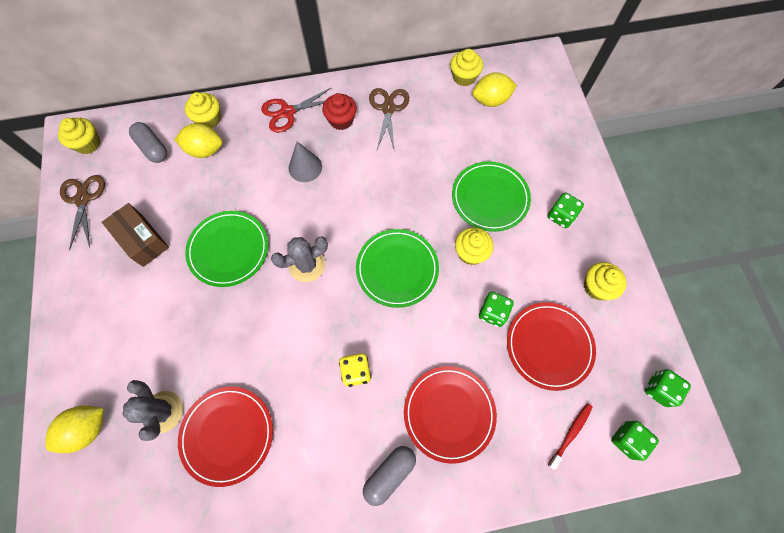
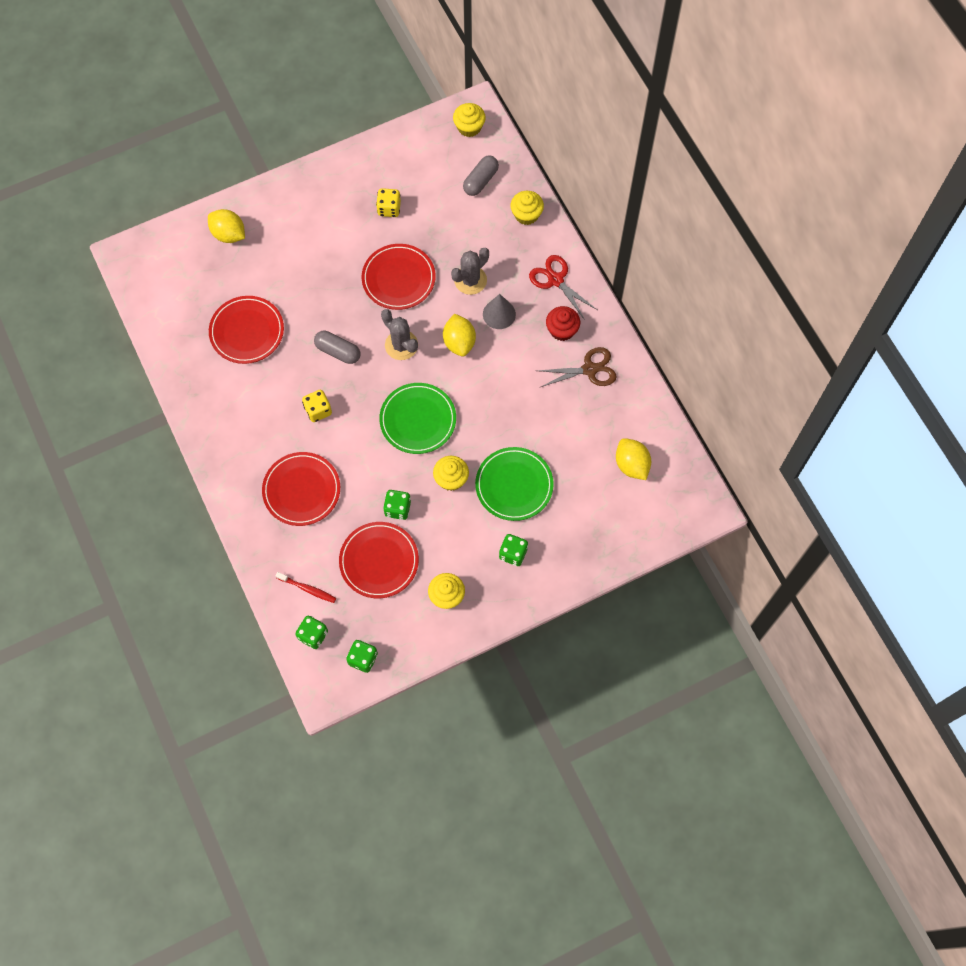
camera: 75 degrees right, 0 degrees up
brown scissors [60,175,105,251] -> none
brown box [102,203,169,267] -> yellow dice [376,188,401,217]
grey cactus [122,380,183,441] -> grey cactus moved to [451,248,489,295]
yellow lemon [174,123,223,158] -> yellow lemon moved to [443,314,476,357]
green plate [185,211,268,287] -> red plate [362,244,435,310]
grey capsule [363,446,416,506] -> grey capsule moved to [314,331,361,364]
yellow cupcake [450,49,483,86] -> none

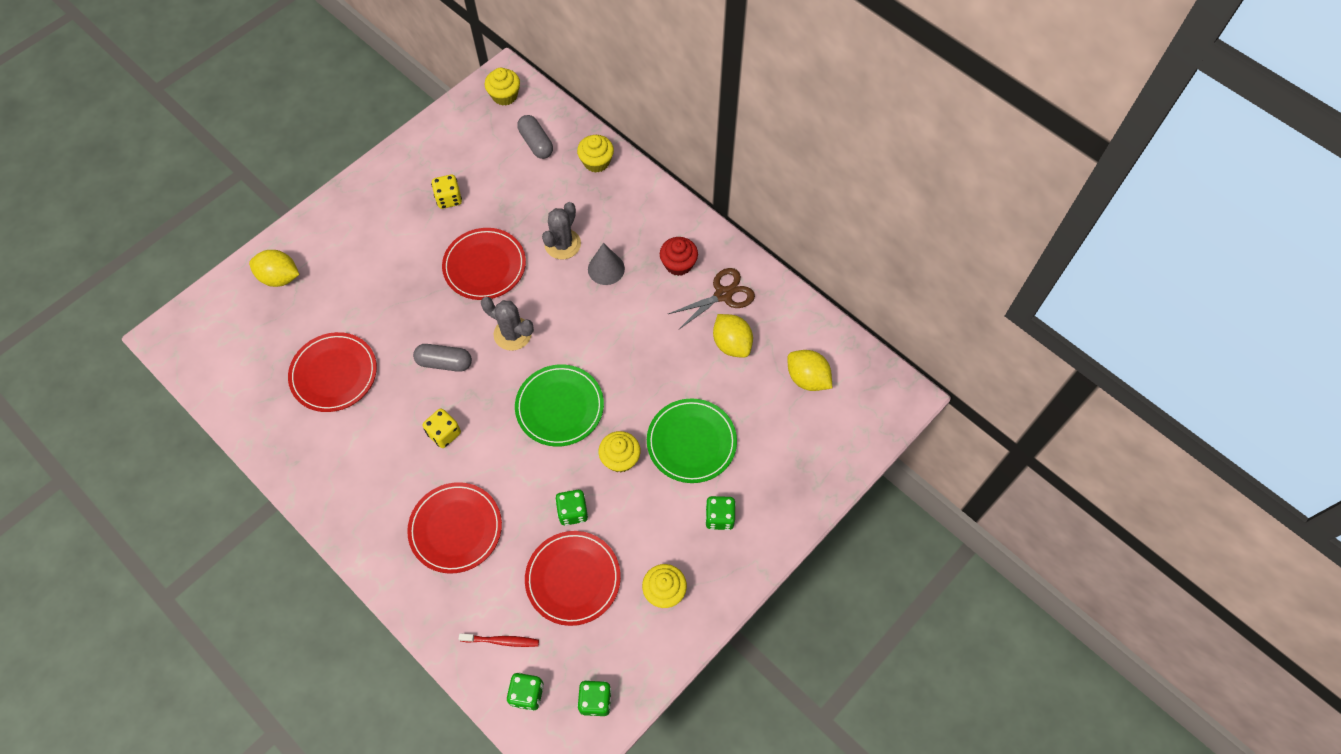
camera: 20 degrees left, 5 degrees down
yellow lemon [443,314,476,357] -> yellow lemon moved to [713,314,753,357]
grey capsule [463,156,499,196] -> grey capsule turned 45 degrees counterclockwise [517,115,553,159]
red scissors [529,255,597,320] -> none

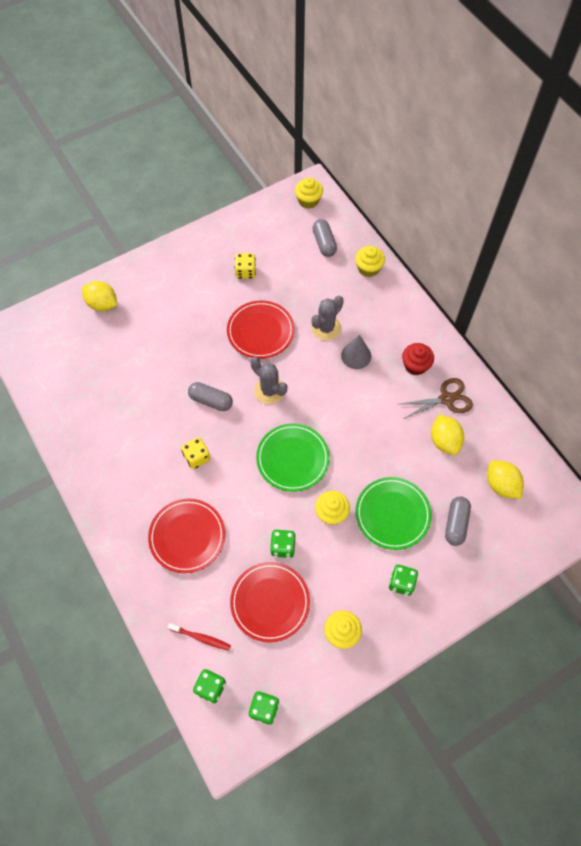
camera: 15 degrees right, 0 degrees up
red plate [288,332,377,412] -> none
none -> grey capsule [445,496,471,546]

